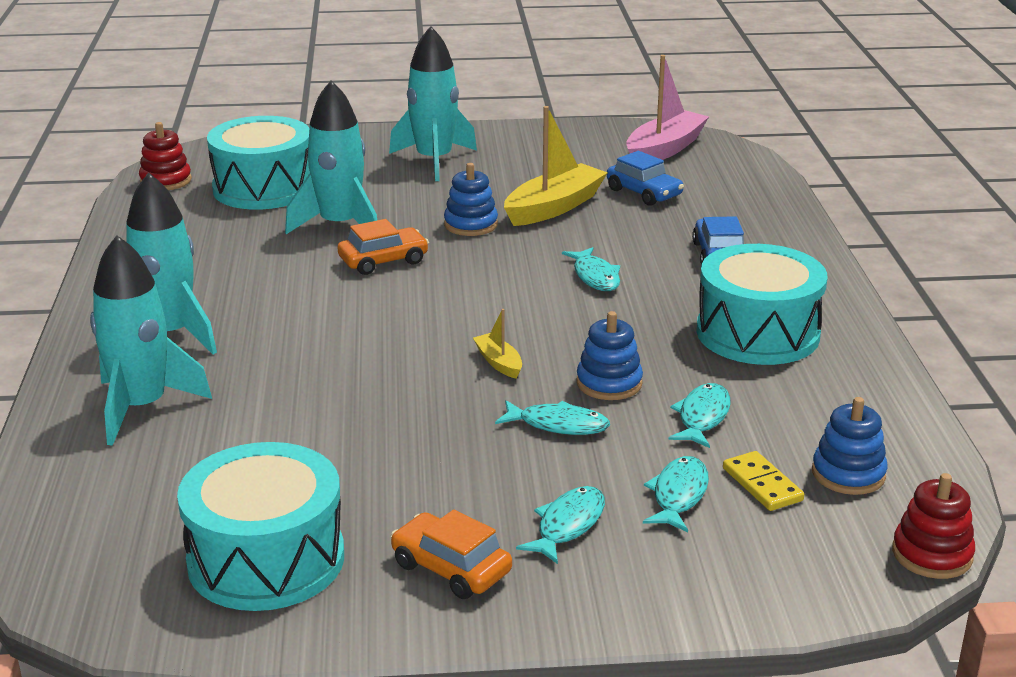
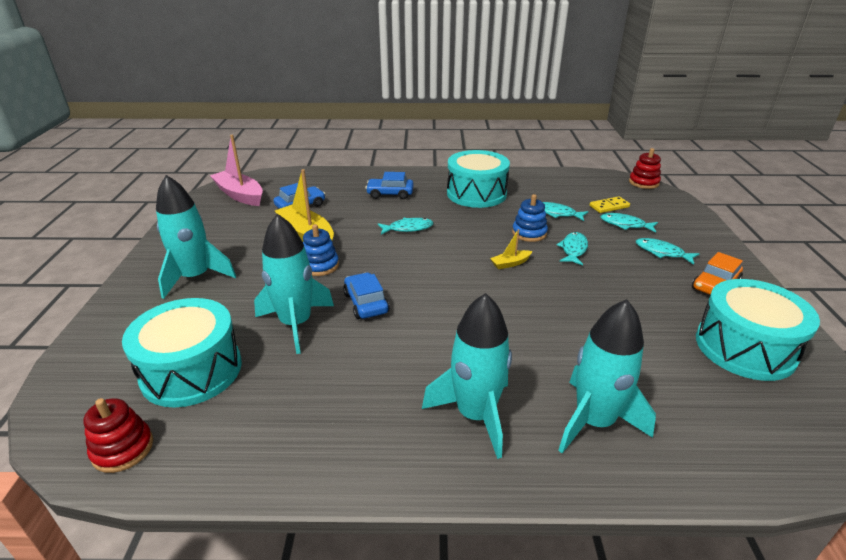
camera: 85 degrees left, 5 degrees up
orange car [337,219,429,275] -> blue car [343,272,390,319]
blue stacking toy [812,397,888,495] -> none

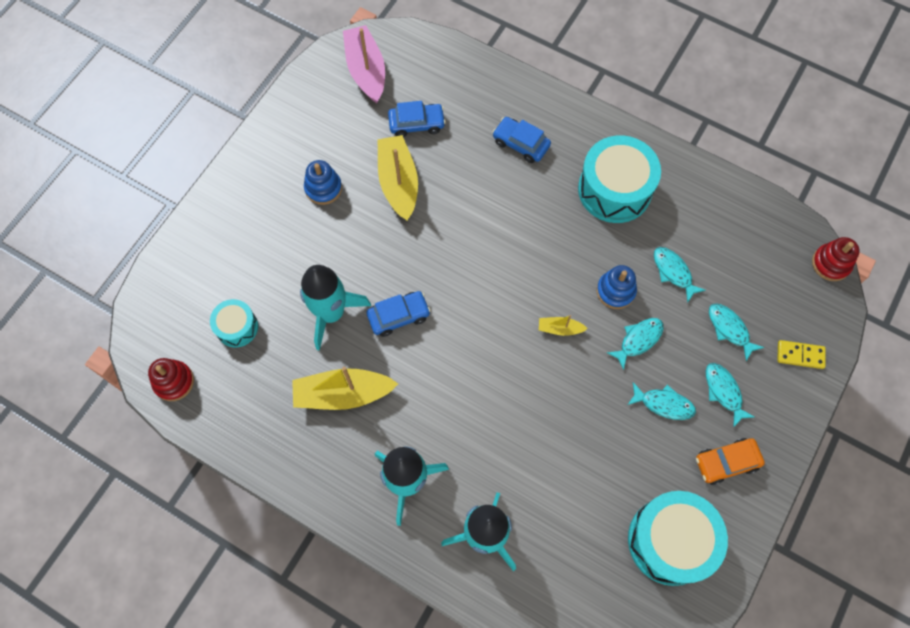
camera: 30 degrees right, 35 degrees up
turquoise drum [122,298,242,407] -> turquoise drum [210,299,258,347], size x0.54
turquoise rocket [156,175,236,299] -> none
blue stacking toy [303,224,339,276] -> blue stacking toy moved to [304,160,342,205]
blue car [343,272,390,319] -> blue car turned 60 degrees clockwise [366,291,431,337]
turquoise fish [378,218,434,234] -> turquoise fish moved to [628,382,696,420]
yellow domino [590,196,630,213] -> yellow domino moved to [777,340,826,369]
none -> yellow boat [292,367,398,410]

